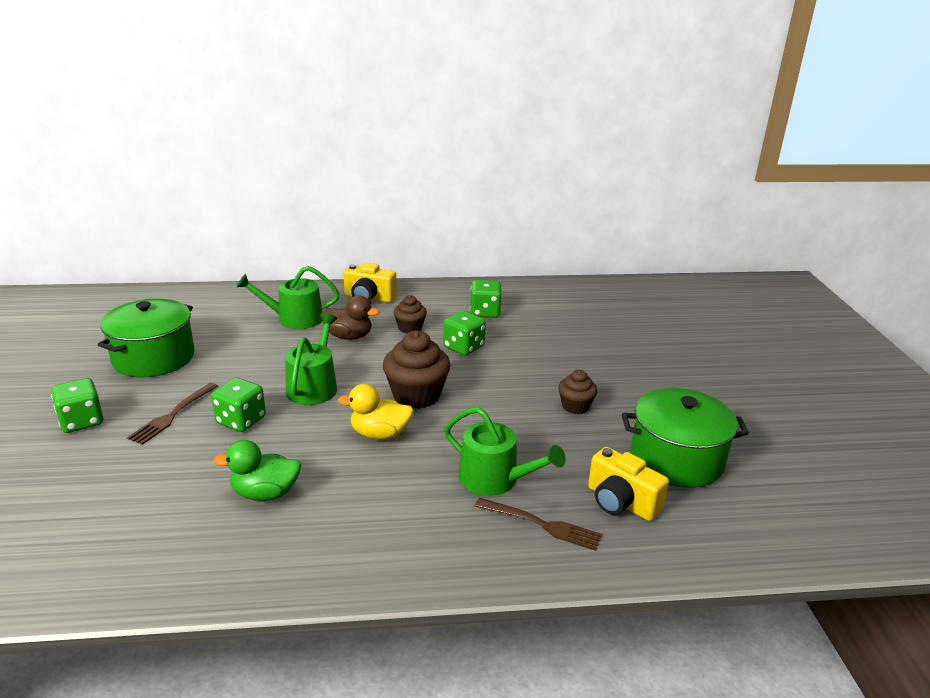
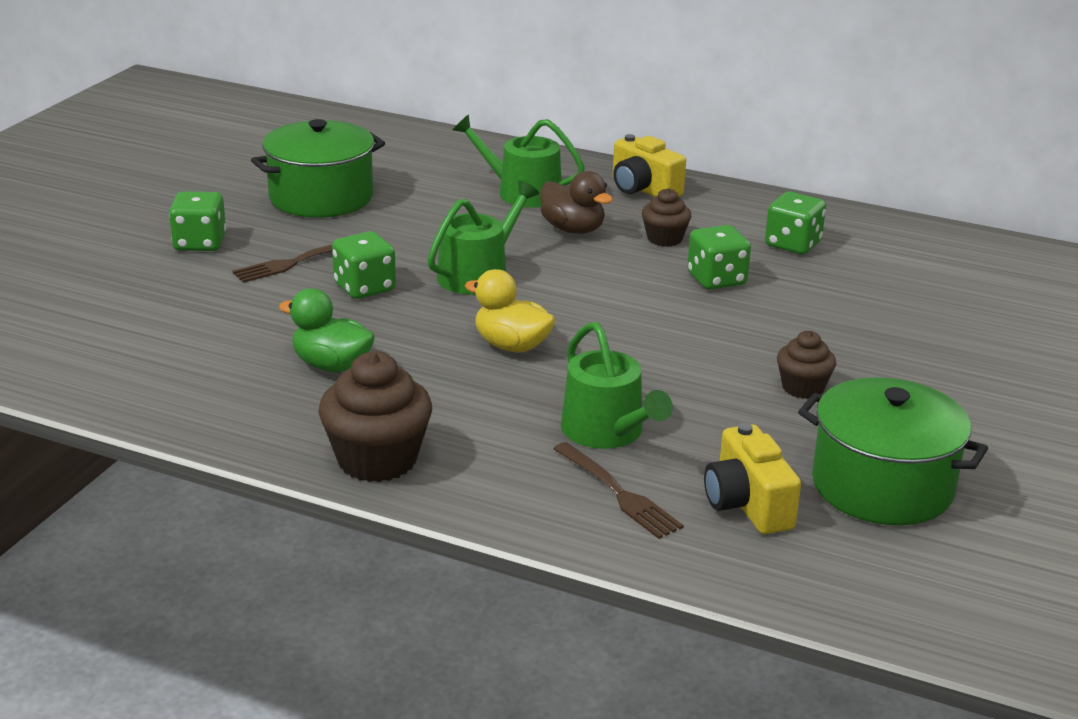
camera: 30 degrees right, 0 degrees up
brown cupcake [383,331,451,409] -> brown cupcake moved to [319,352,432,482]

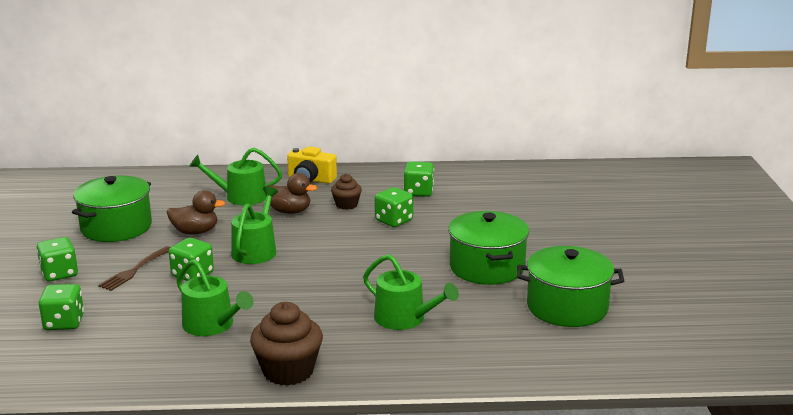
camera: 25 degrees left, 5 degrees down
green duck [279,288,375,372] -> green watering can [177,259,254,336]
yellow duck [465,269,555,353] -> none
brown fork [553,442,684,539] -> none
yellow camera [704,423,801,534] -> none
brown cupcake [777,331,836,399] -> green pot [448,211,529,285]
none -> green dice [39,284,84,330]
none -> brown duck [167,190,225,235]

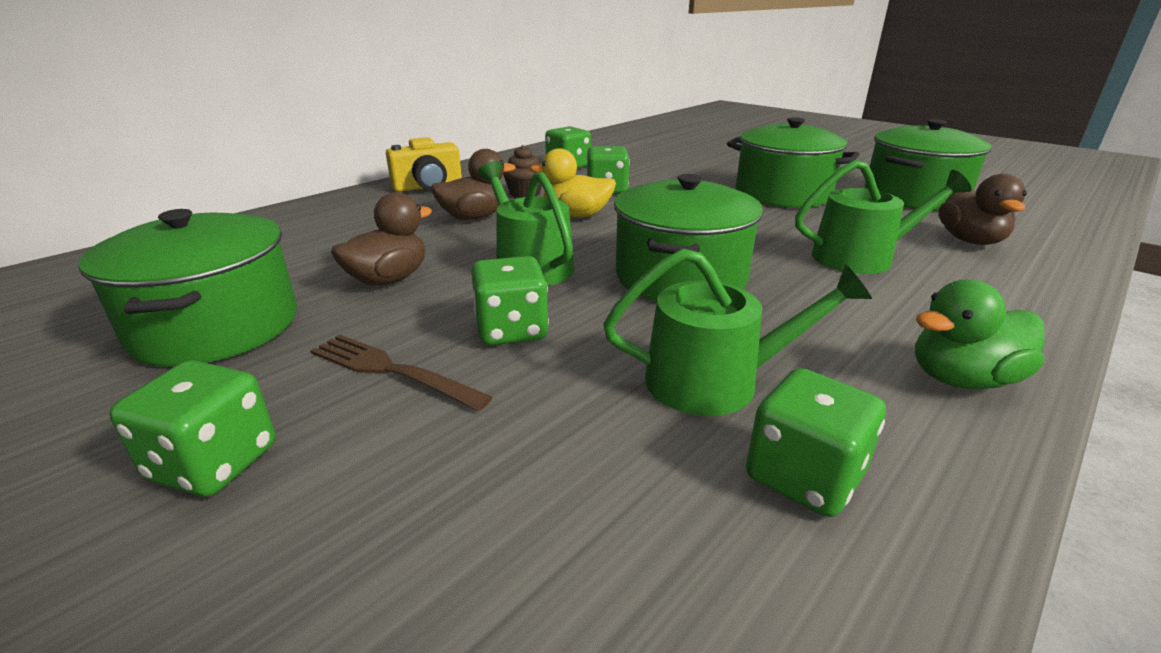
camera: 45 degrees left, 5 degrees up
green dice [39,284,84,330] -> green dice moved to [746,368,886,517]
brown fork [98,246,171,291] -> brown fork turned 135 degrees clockwise [310,334,493,411]
green watering can [189,147,282,205] -> none
brown cupcake [250,302,323,386] -> green duck [915,279,1044,389]
none -> yellow duck [529,148,616,218]
none -> green pot [614,174,763,301]
none -> brown duck [938,173,1027,245]

